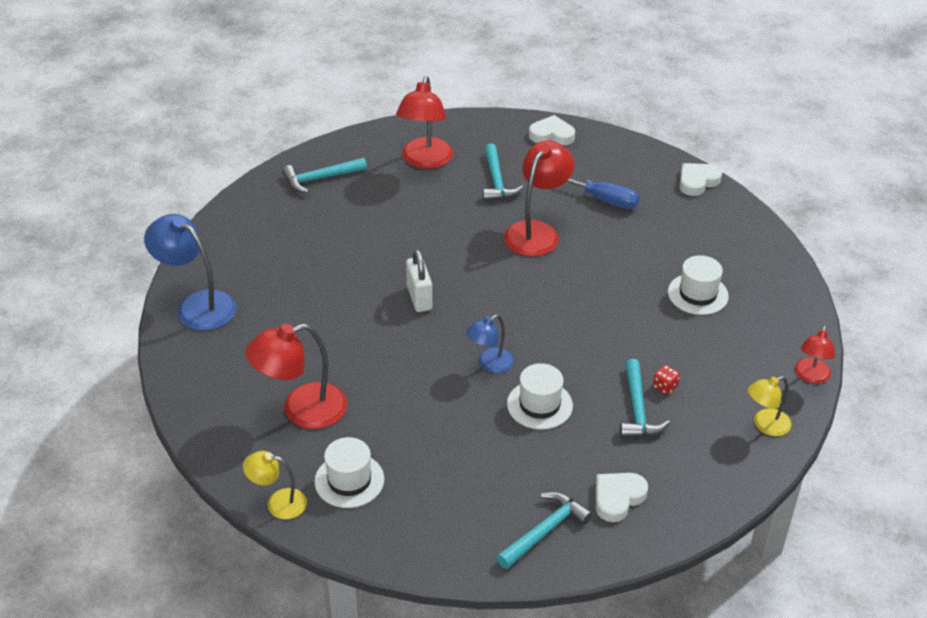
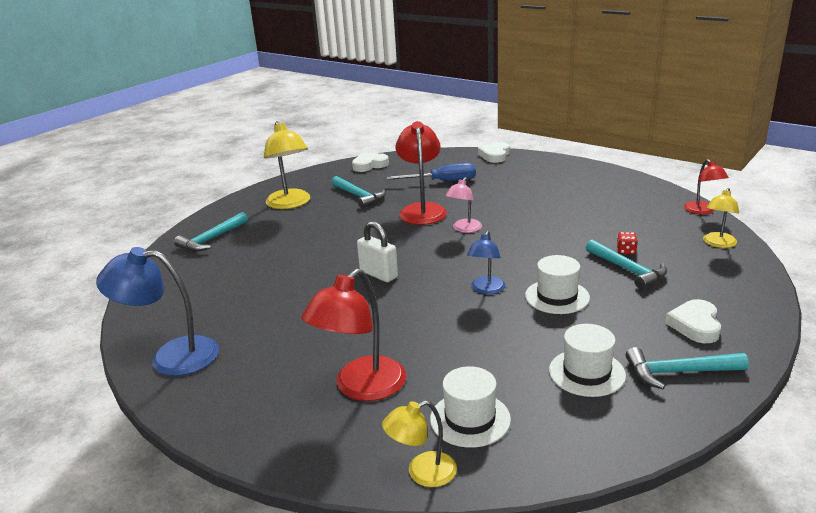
camera: 30 degrees left, 15 degrees down
red lamp [396,76,453,169] -> yellow lamp [264,121,310,209]
turquoise hammer [497,492,593,569] -> turquoise hammer turned 105 degrees counterclockwise [626,347,749,389]
white hat [668,255,729,315] -> white hat moved to [549,324,626,397]
none -> pink lamp [445,177,482,233]

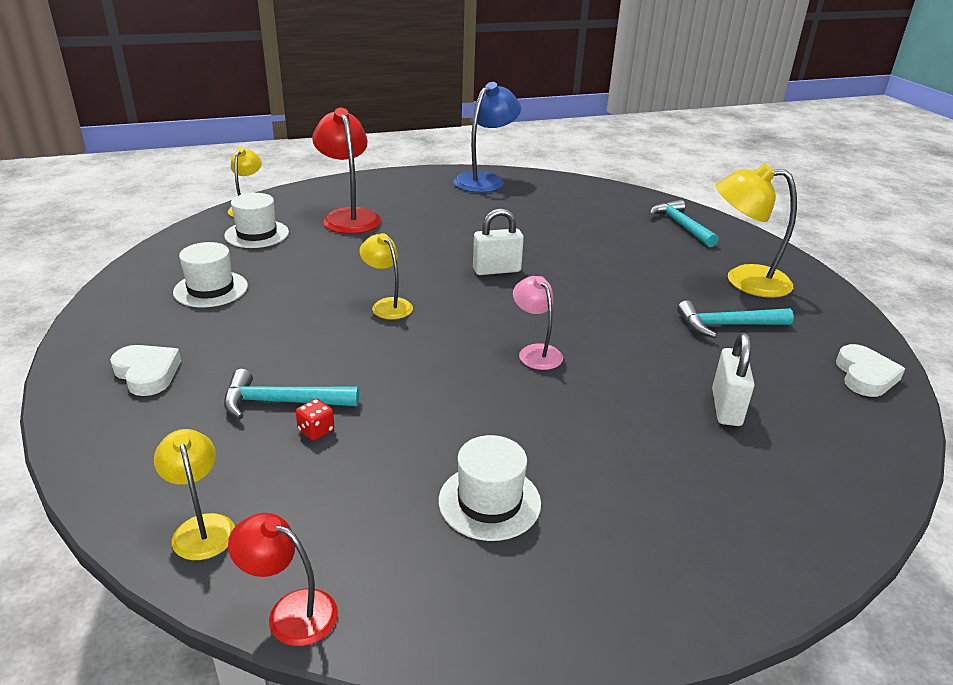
camera: 120 degrees right, 5 degrees up
blue screwdriver [387,163,476,181] -> white padlock [712,333,755,426]
red lamp [395,121,447,225] -> none
blue lamp [467,231,505,294] -> yellow lamp [359,233,413,319]
white heart [478,142,510,163] -> none
white hat [525,255,590,314] -> white hat moved to [439,435,541,541]
turquoise hammer [626,347,749,389] -> none

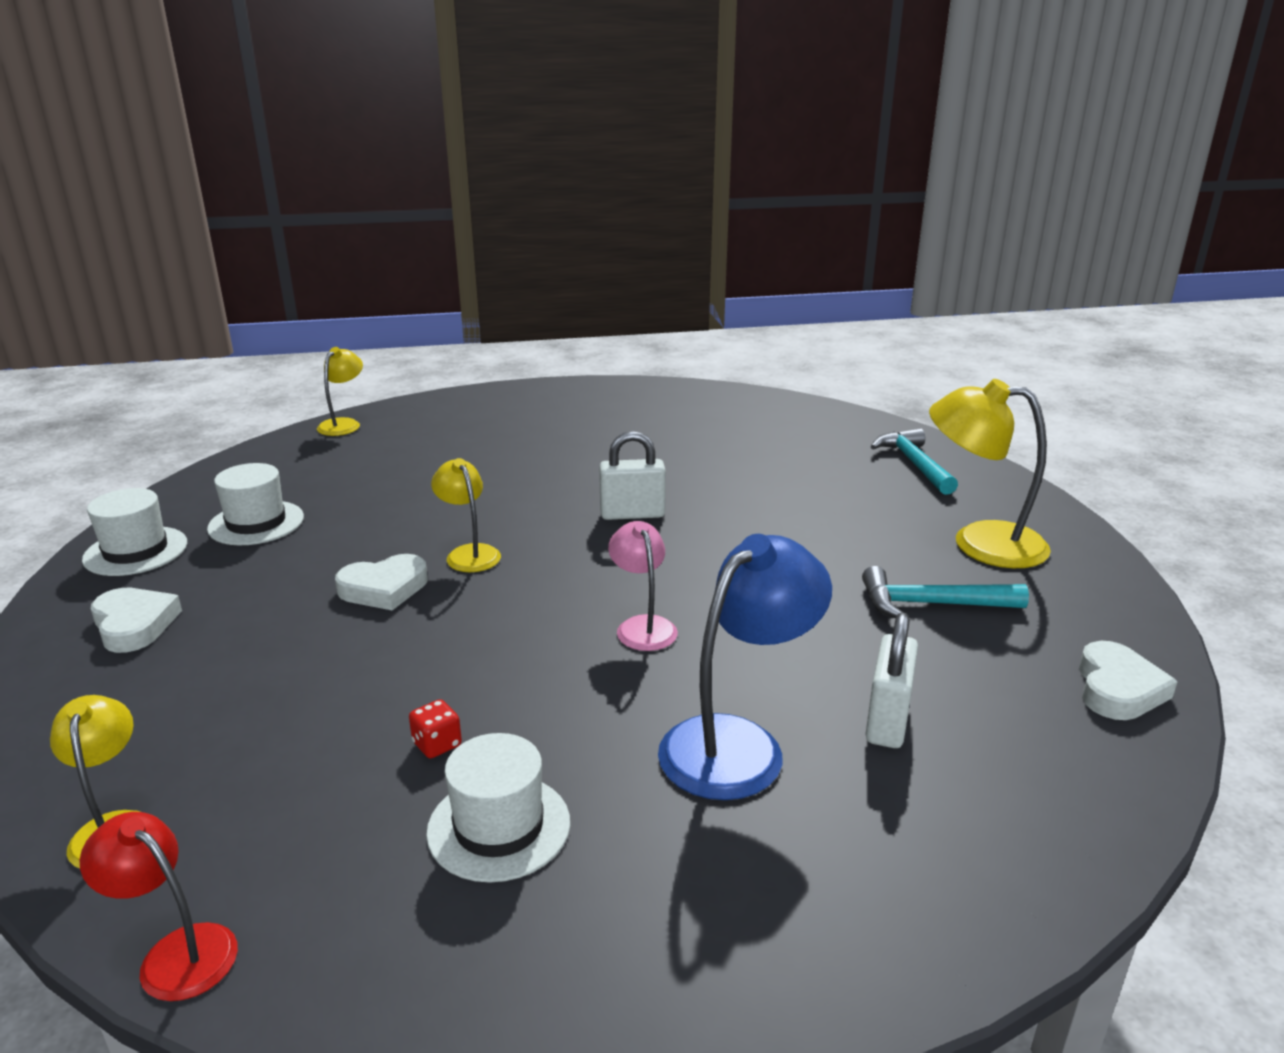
camera: 10 degrees right, 5 degrees down
white hat [224,193,289,248] -> white hat moved to [82,488,187,576]
turquoise hammer [224,369,359,419] -> none
red dice [296,398,335,441] -> red dice moved to [409,699,462,758]
red lamp [312,108,381,234] -> none
blue lamp [454,82,521,193] -> blue lamp moved to [658,534,832,800]
none -> white heart [335,554,428,610]

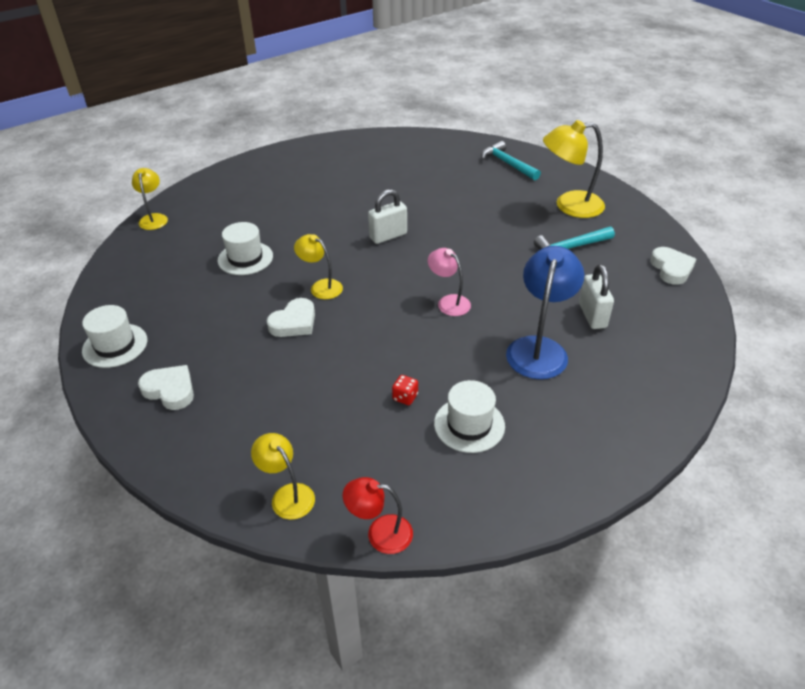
camera: 25 degrees left, 15 degrees up
white hat [207,463,304,545] -> white hat moved to [218,222,273,275]

